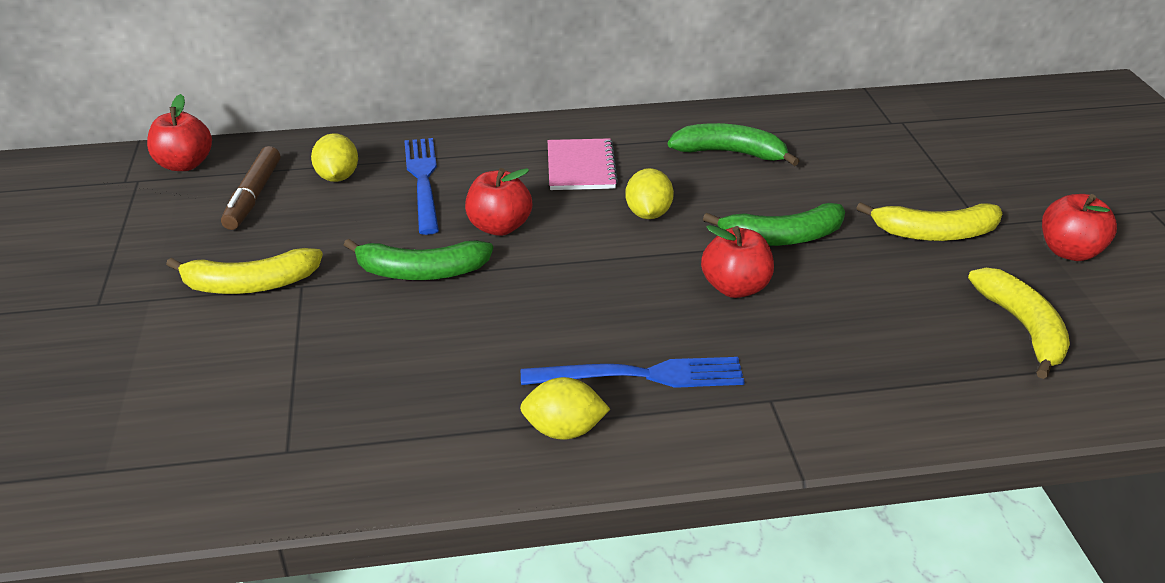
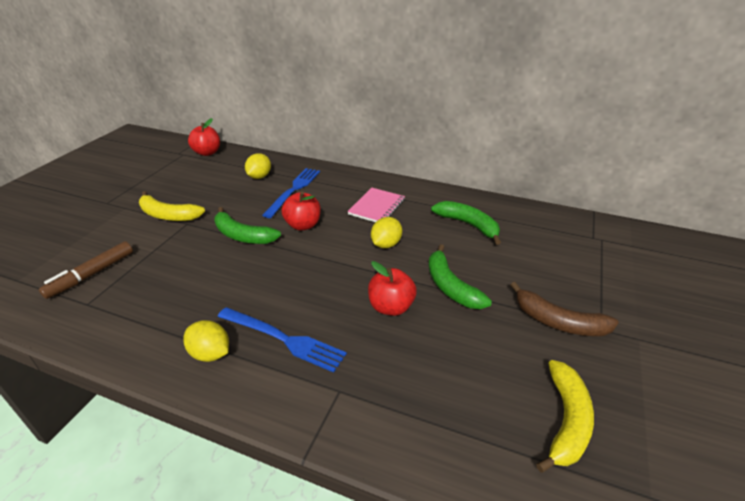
camera: 30 degrees right, 0 degrees up
brown marker [221,146,280,230] -> brown marker moved to [39,241,133,299]
green banana [703,203,845,246] -> green banana turned 45 degrees clockwise [428,244,492,309]
yellow banana [856,202,1002,241] -> brown banana [511,282,619,336]
red apple [1042,194,1117,261] -> none

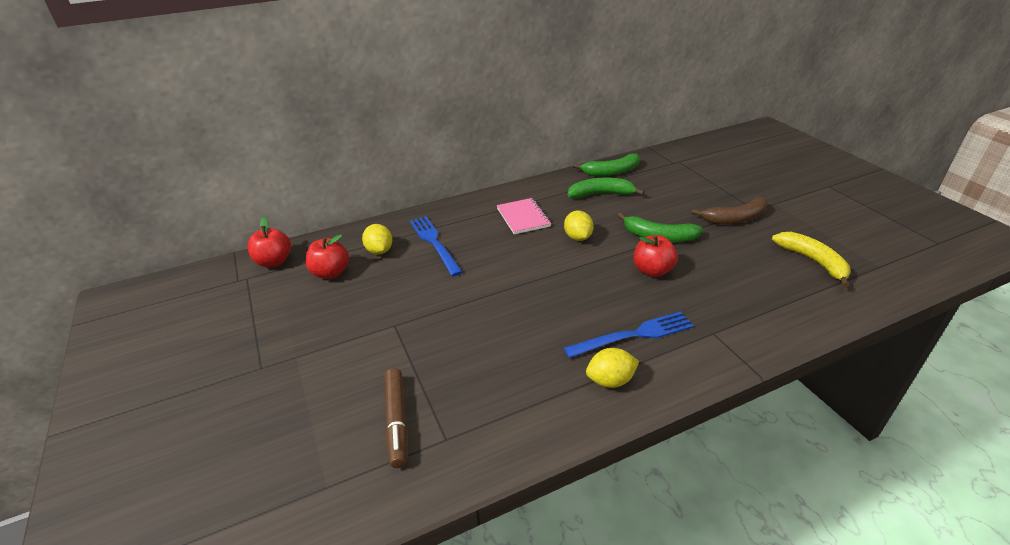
camera: 45 degrees left, 0 degrees up
yellow banana [139,191,205,221] -> none
green banana [214,207,281,244] -> green banana moved to [573,154,640,176]
red apple [282,192,321,231] -> red apple moved to [305,234,349,279]

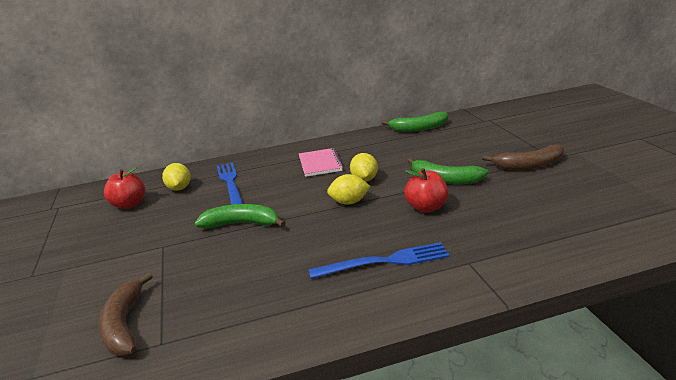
camera: 10 degrees right, 10 degrees down
red apple [247,217,291,267] -> none
brown marker [385,368,407,468] -> brown banana [99,273,153,356]
green banana [568,177,645,198] -> green banana moved to [194,204,285,228]
yellow lemon [586,348,639,388] -> yellow lemon moved to [327,174,371,205]
yellow banana [772,232,851,288] -> none

